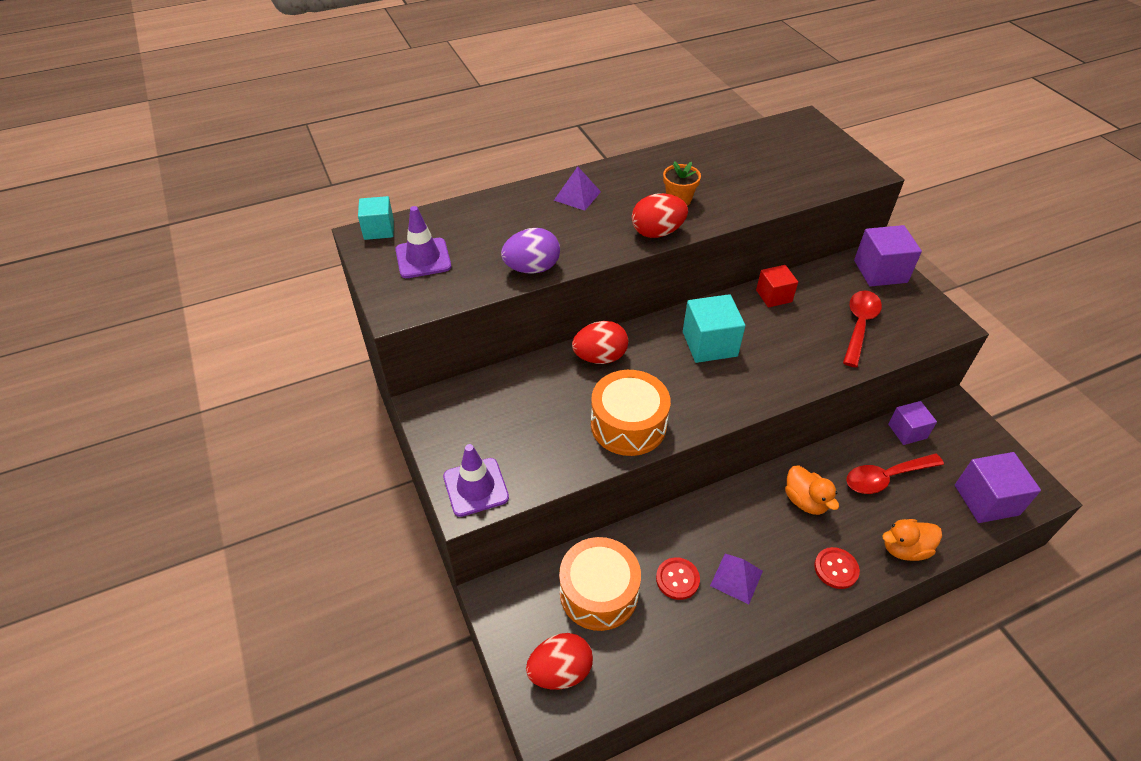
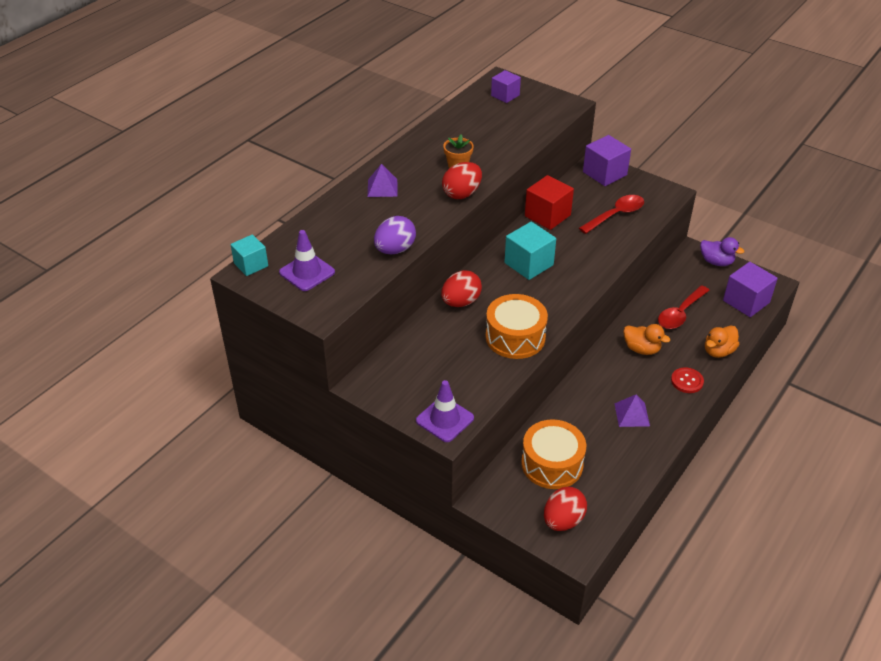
camera: 30 degrees left, 5 degrees down
red button [656,557,700,600] -> none
red cube [756,265,798,308] -> red cube [525,175,574,230], size x1.54
red spoon [843,290,882,367] -> red spoon turned 60 degrees clockwise [579,195,644,234]
purple cube [888,401,937,445] -> purple cube moved to [491,70,521,103]
none -> purple duck [700,237,744,266]

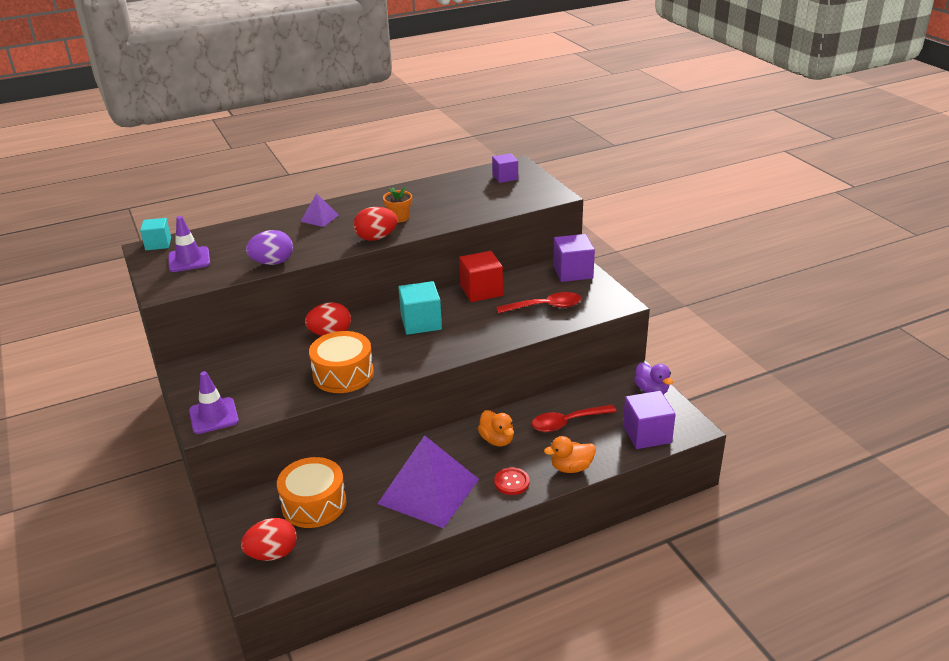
camera: 30 degrees right, 10 degrees down
purple pyramid [614,394,650,427] -> purple pyramid [377,435,479,528], size x2.23

